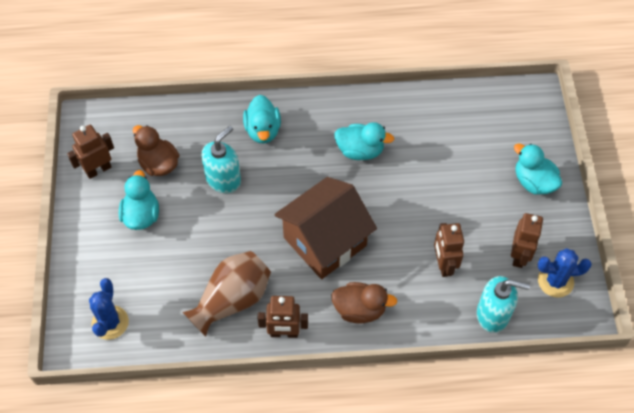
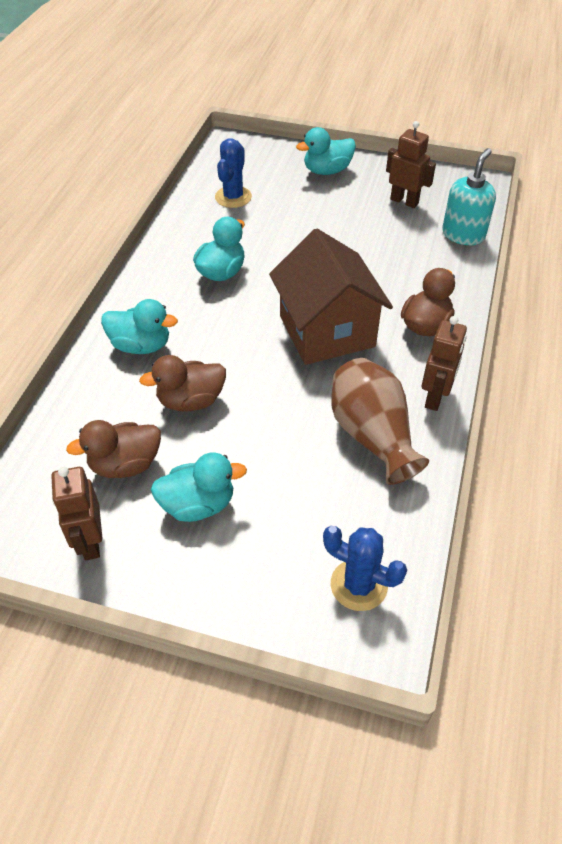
camera: 70 degrees left, 10 degrees down
turquoise duck [119,170,159,230] -> turquoise duck turned 150 degrees clockwise [151,453,247,522]
turquoise soap dispenser [201,126,241,193] -> brown duck [139,355,226,412]
brown robot [434,223,464,277] -> none
blue cactus [538,248,592,298] -> blue cactus moved to [215,138,252,208]

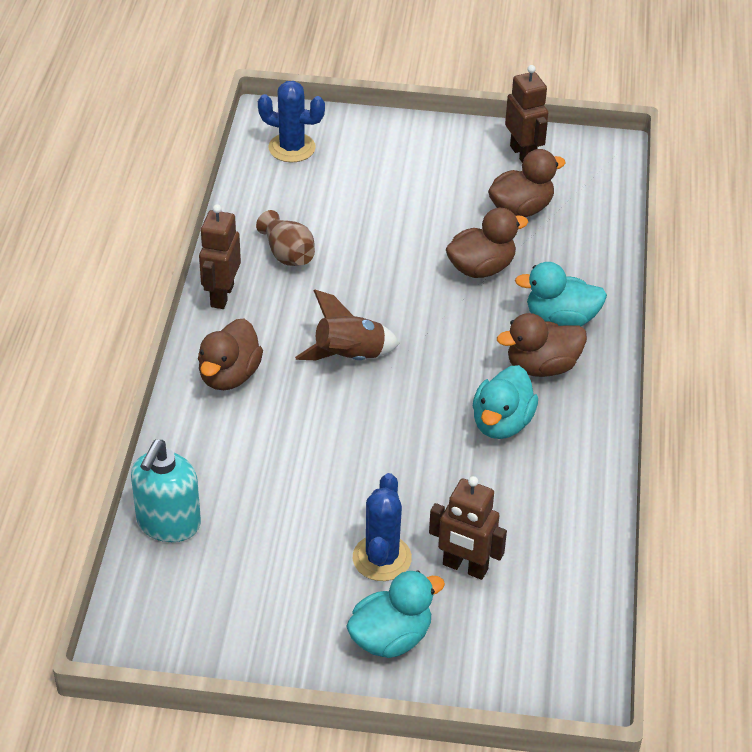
camera: 170 degrees right, 5 degrees down
turquoise duck [151,453,247,522] -> none
blue cactus [215,138,252,208] -> blue cactus moved to [353,473,412,581]
brown house [269,229,393,365] -> brown rocket [295,290,400,360]
brown vase [331,358,429,485] -> brown vase [256,210,315,266], size x0.59
brown robot [386,121,436,208] -> brown robot moved to [429,476,507,580]
none -> brown duck [497,313,587,377]

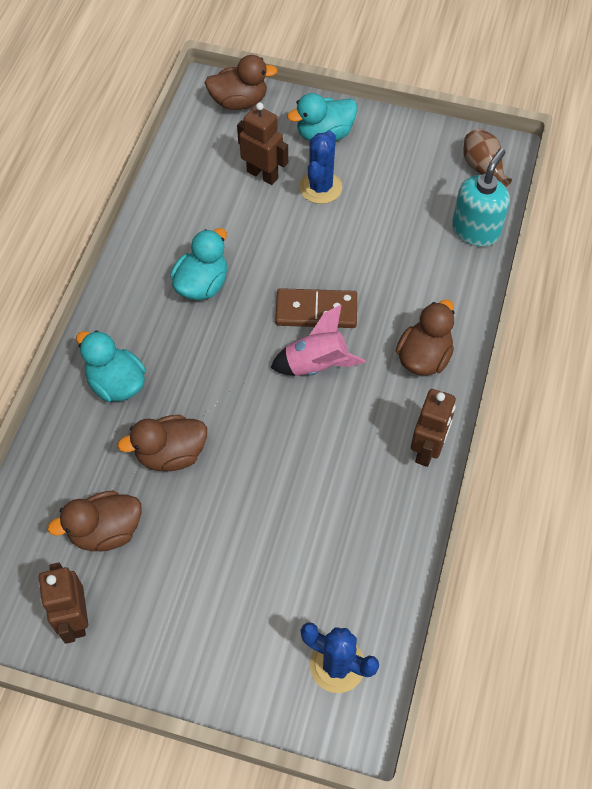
camera: 170 degrees left, 15 degrees up
brown vase [256,210,315,266] -> brown vase moved to [464,128,512,187]
brown rocket [295,290,400,360] -> pink rocket [271,305,366,376]
brown duck [497,313,587,377] -> brown duck moved to [205,55,278,110]
turquoise duck [515,262,607,326] -> turquoise duck turned 150 degrees counterclockwise [76,330,146,402]
none -> brown domino [275,288,357,328]

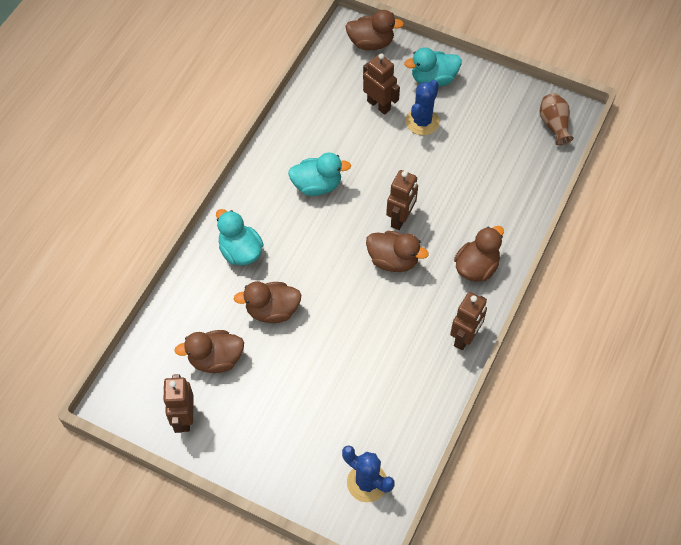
camera: 10 degrees right, 0 degrees up
turquoise duck [170,228,227,300] -> turquoise duck turned 45 degrees clockwise [288,153,351,196]
pink rocket [271,305,366,376] -> brown duck [366,231,429,272]
brown domino [275,288,357,328] -> brown robot [386,170,418,230]
turquoise soap dispenser [452,148,510,247] -> none

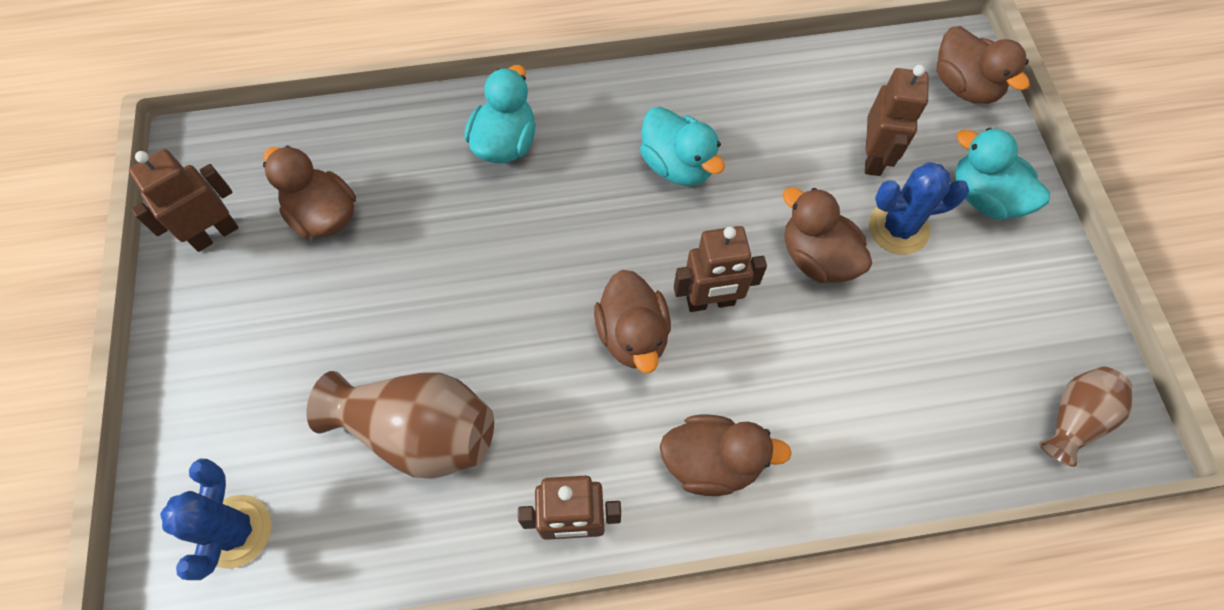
camera: 55 degrees right, 5 degrees up
brown duck [234,282,301,323] -> brown duck moved to [783,187,872,283]
none -> brown vase [307,371,494,479]

